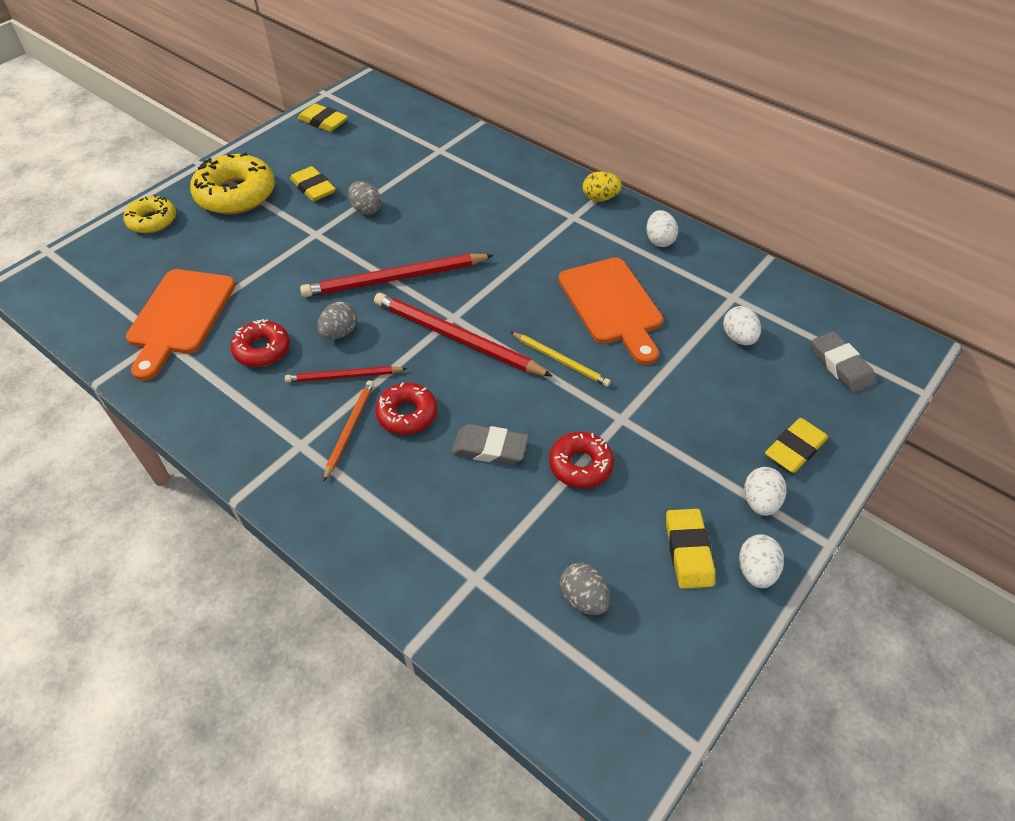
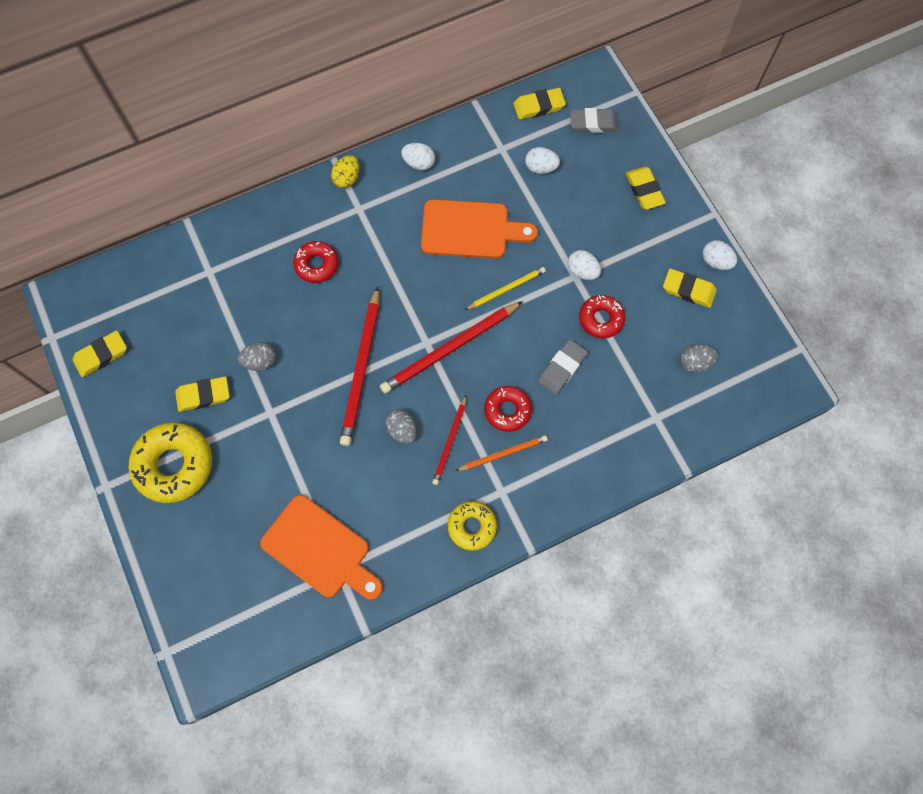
camera: 65 degrees left, 20 degrees up
yellow donut [124,195,176,234] -> yellow donut moved to [448,501,497,551]
red donut [230,319,290,367] -> red donut moved to [293,241,339,283]
orange pencil [323,380,374,482] -> orange pencil turned 120 degrees clockwise [456,435,548,471]
white egg [744,467,786,516] -> white egg moved to [568,250,601,280]
none -> yellow eraser [514,88,566,119]

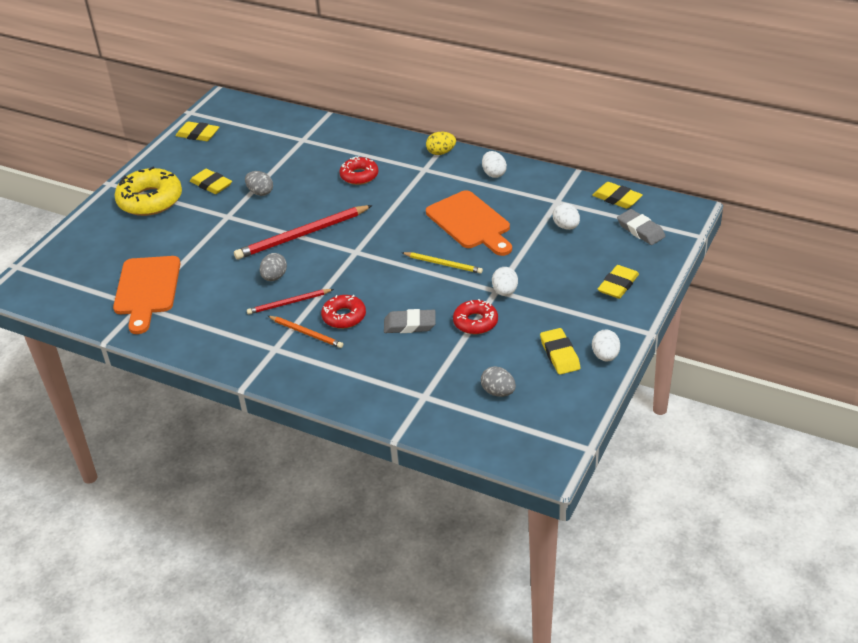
camera: 55 degrees right, 30 degrees down
red pencil [380,301,523,394] -> none
yellow donut [448,501,497,551] -> none

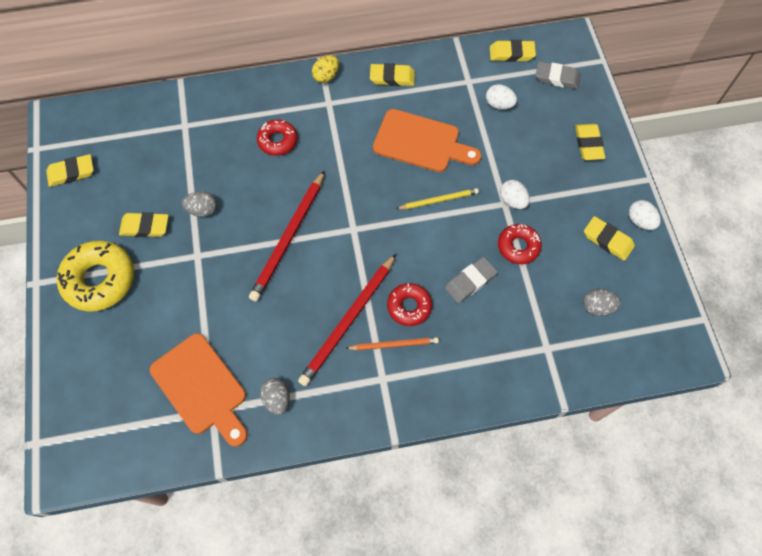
camera: 40 degrees left, 25 degrees up
red pencil [247,289,334,314] -> red pencil [298,254,396,386], size x1.79
grey egg [260,253,287,281] -> grey egg moved to [260,378,290,415]
white egg [482,151,507,178] -> yellow eraser [370,63,415,86]

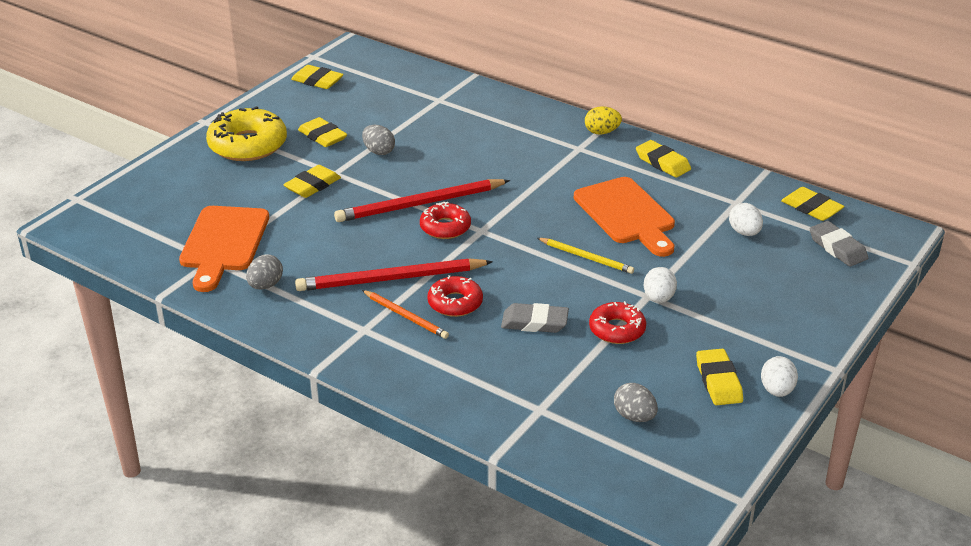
camera: 45 degrees right, 30 degrees down
red donut [257,119,298,156] -> red donut moved to [420,202,471,239]
yellow eraser [575,124,606,160] -> yellow eraser moved to [283,165,341,198]

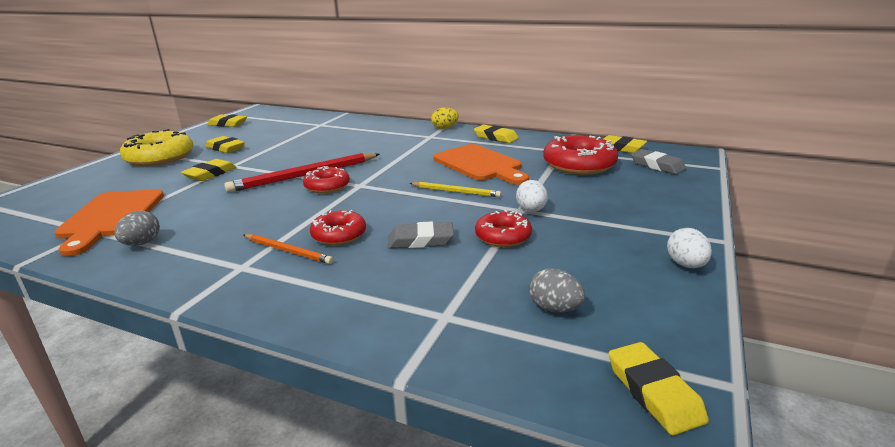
camera: 10 degrees left, 10 degrees down
red pencil [295,258,493,291] -> none
grey egg [362,125,395,155] -> none
yellow eraser [696,349,743,405] -> yellow eraser moved to [609,342,709,435]
white egg [729,203,763,236] -> red donut [543,135,618,175]

